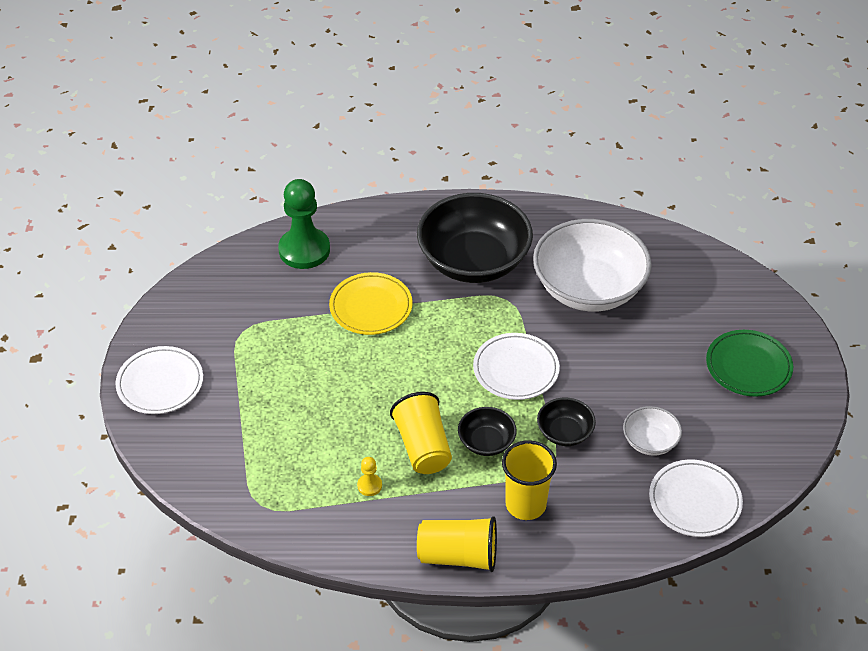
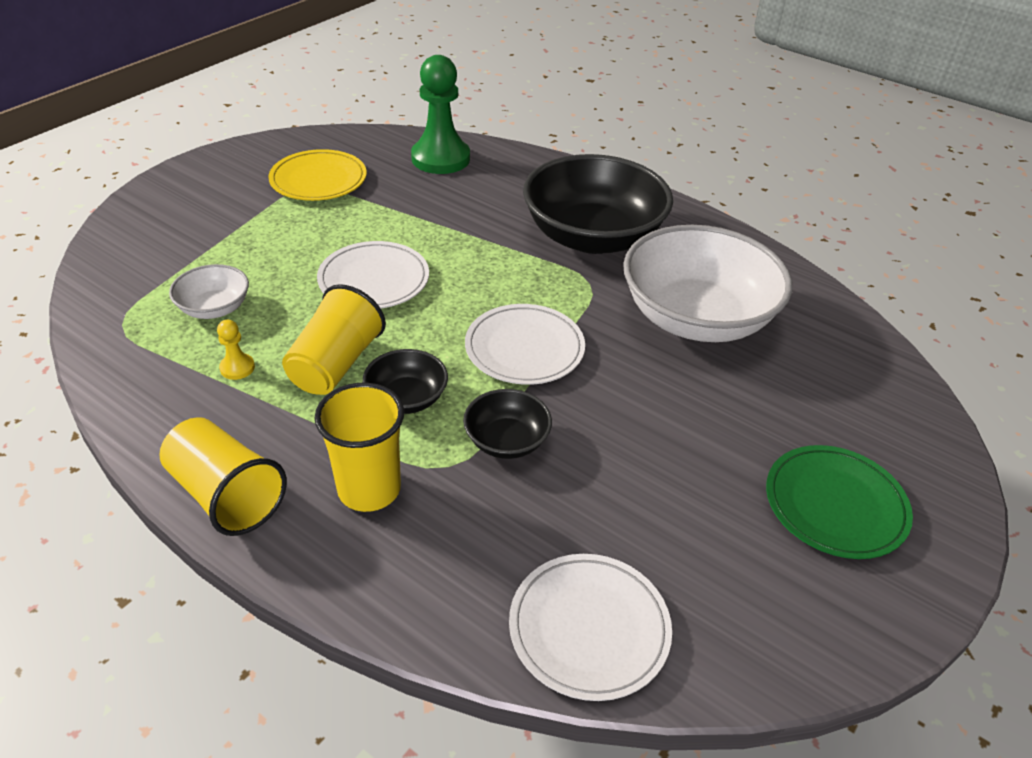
camera: 35 degrees right, 5 degrees down
white plate [115,346,203,414] -> white plate moved to [317,241,429,308]
yellow plate [329,272,413,335] -> yellow plate moved to [268,149,367,201]
white bowl [623,406,682,456] -> white bowl moved to [169,264,249,319]

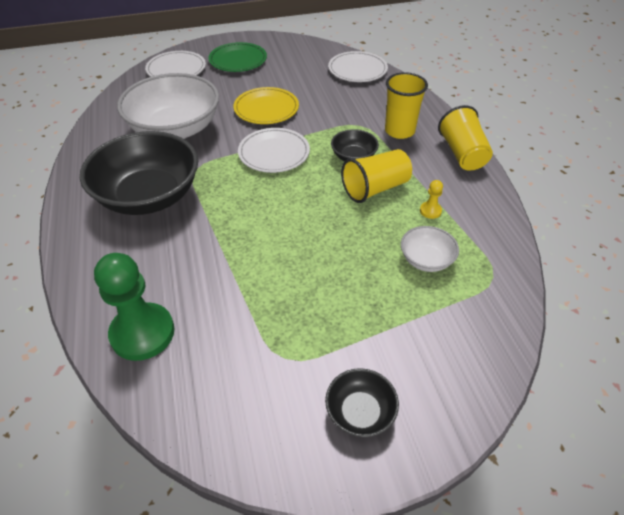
camera: 140 degrees left, 5 degrees up
yellow plate [268,149,367,201] -> yellow plate moved to [233,87,299,124]
white plate [317,241,429,308] -> white plate moved to [145,51,206,77]
black bowl [463,389,552,459] -> black bowl moved to [325,368,399,437]

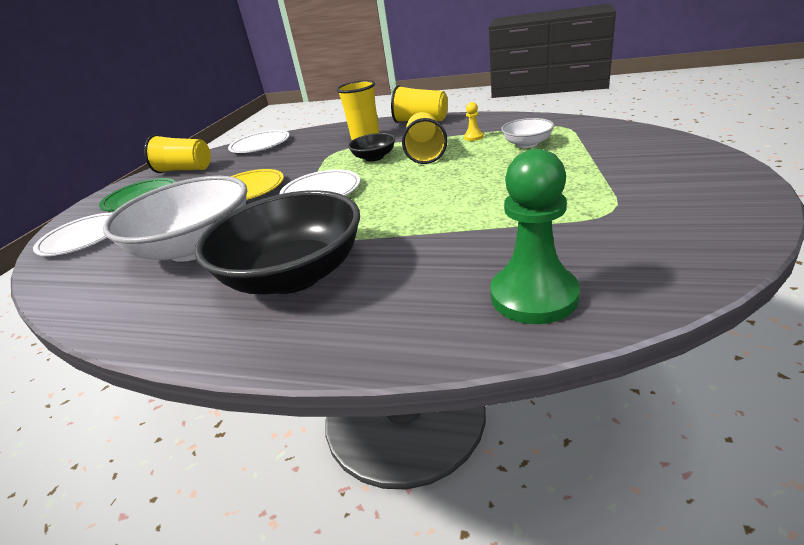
camera: 55 degrees left, 15 degrees down
black bowl [325,368,399,437] -> none
none -> yellow cup [144,135,211,173]

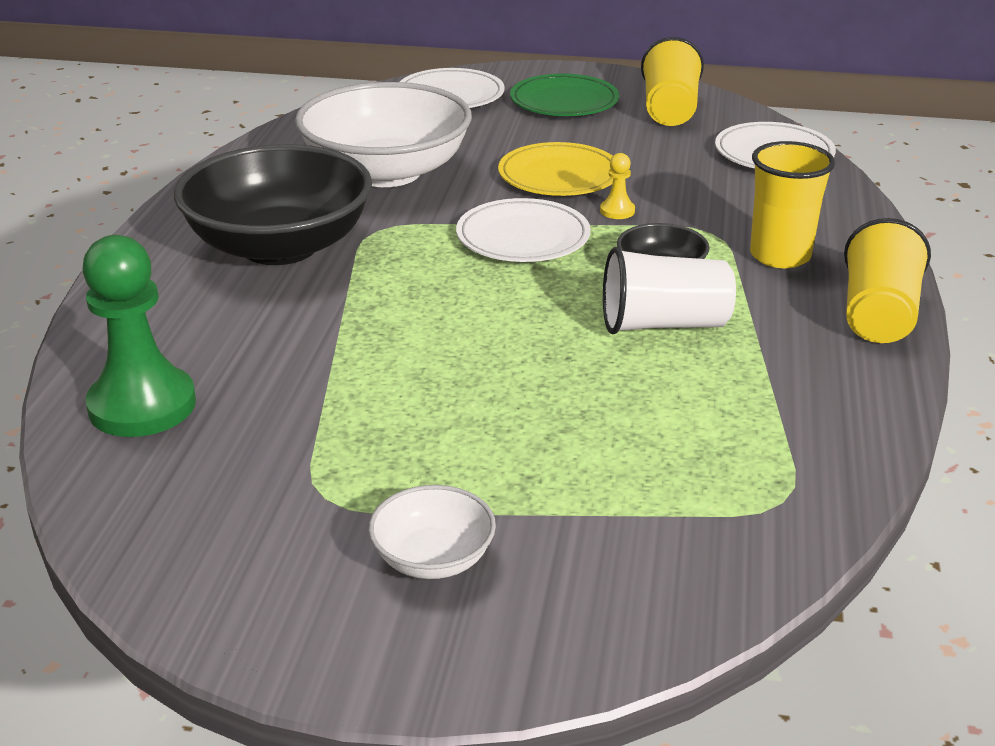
camera: 80 degrees right, 0 degrees up
yellow cup [402,112,448,164] -> white cup [603,247,736,334]
yellow pawn [464,102,484,141] -> yellow pawn moved to [600,153,635,219]
white bowl [501,118,554,148] -> white bowl moved to [369,485,496,579]

